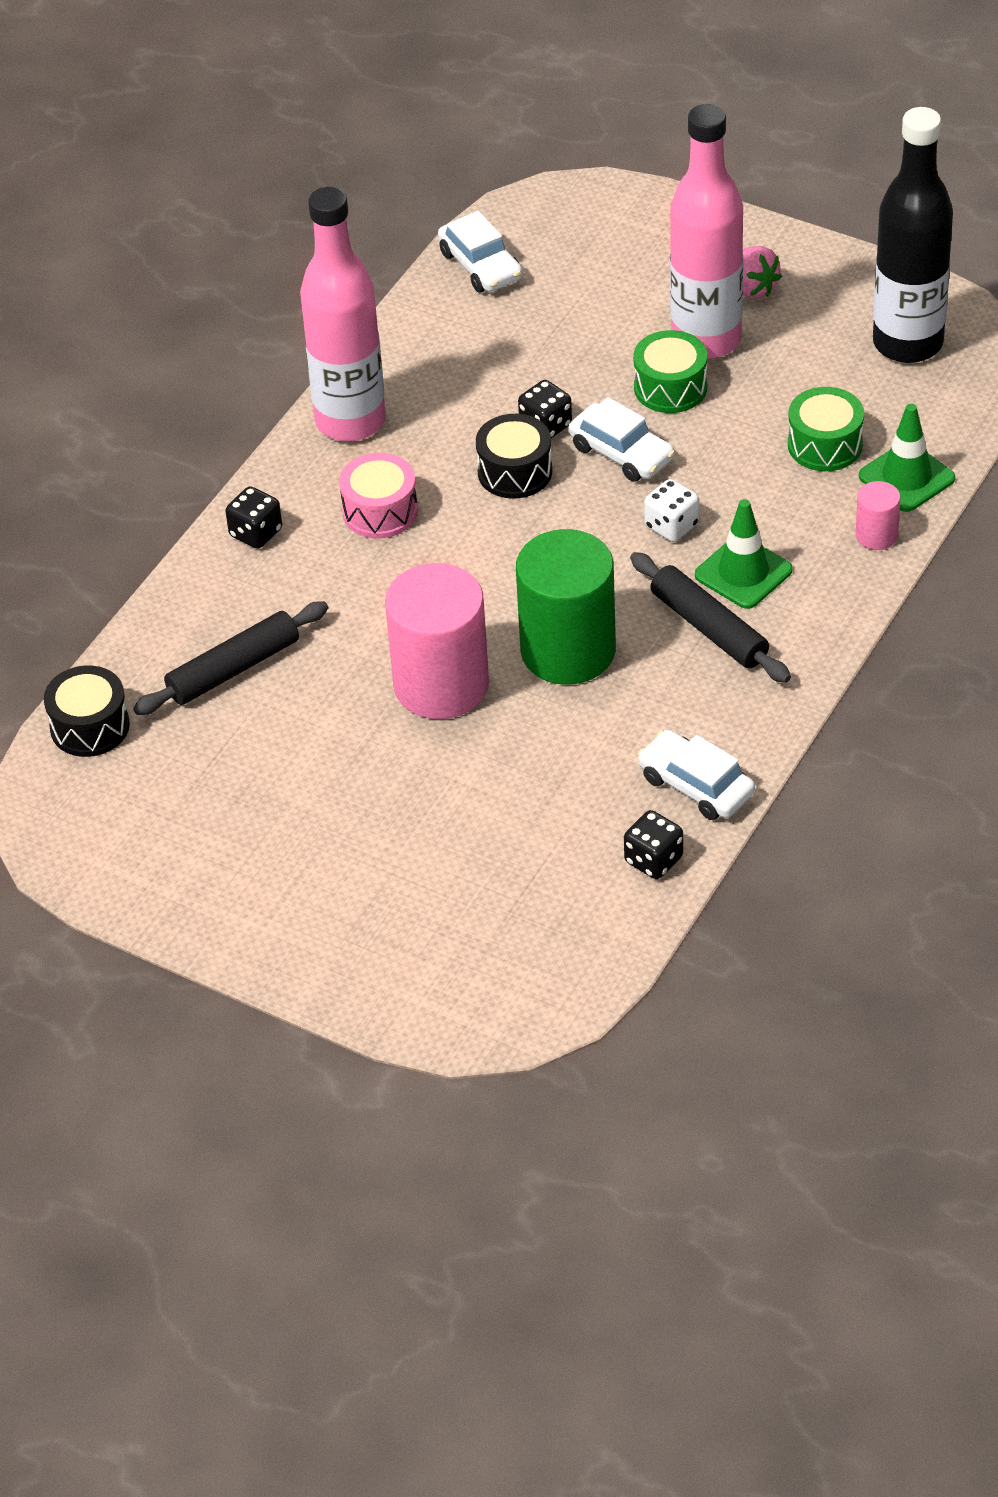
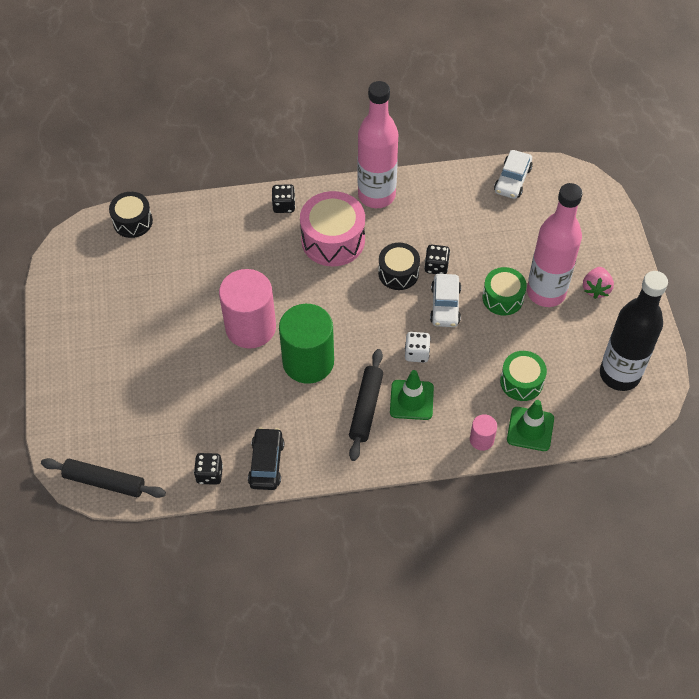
camera: 50 degrees right, 10 degrees up
black rolling pin [133,601,328,715] -> black rolling pin moved to [41,458,166,498]
pink drum [339,453,418,539] -> pink drum [300,191,365,266], size x1.60
white car [638,730,755,820] -> black car [248,427,284,490]

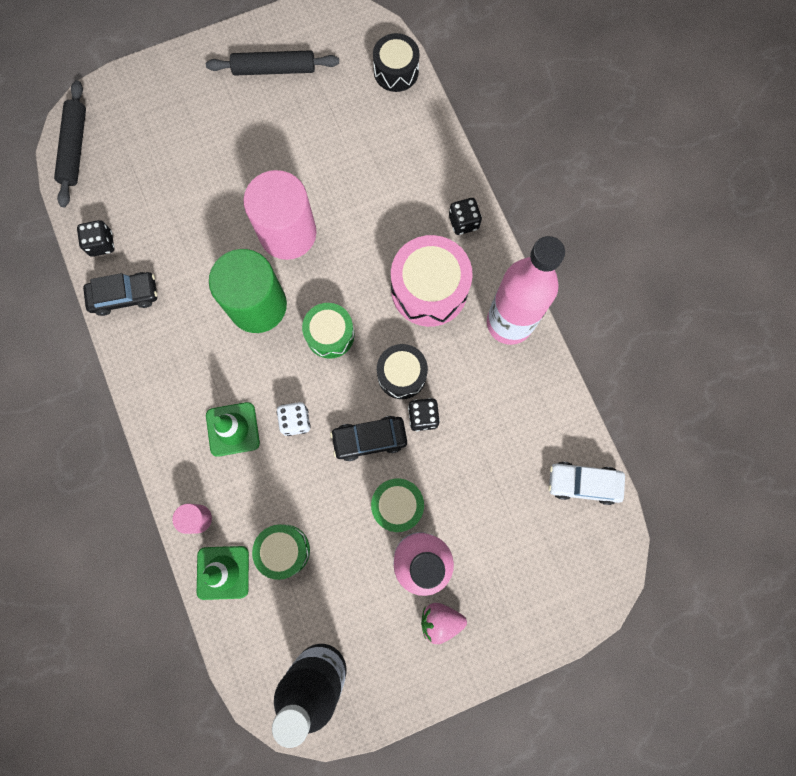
camera: 75 degrees right, 20 degrees up
black rolling pin [349,349,383,461] -> black rolling pin moved to [206,50,339,76]
white car [430,274,461,327] -> black car [330,416,407,461]
none -> green drum [302,303,355,359]

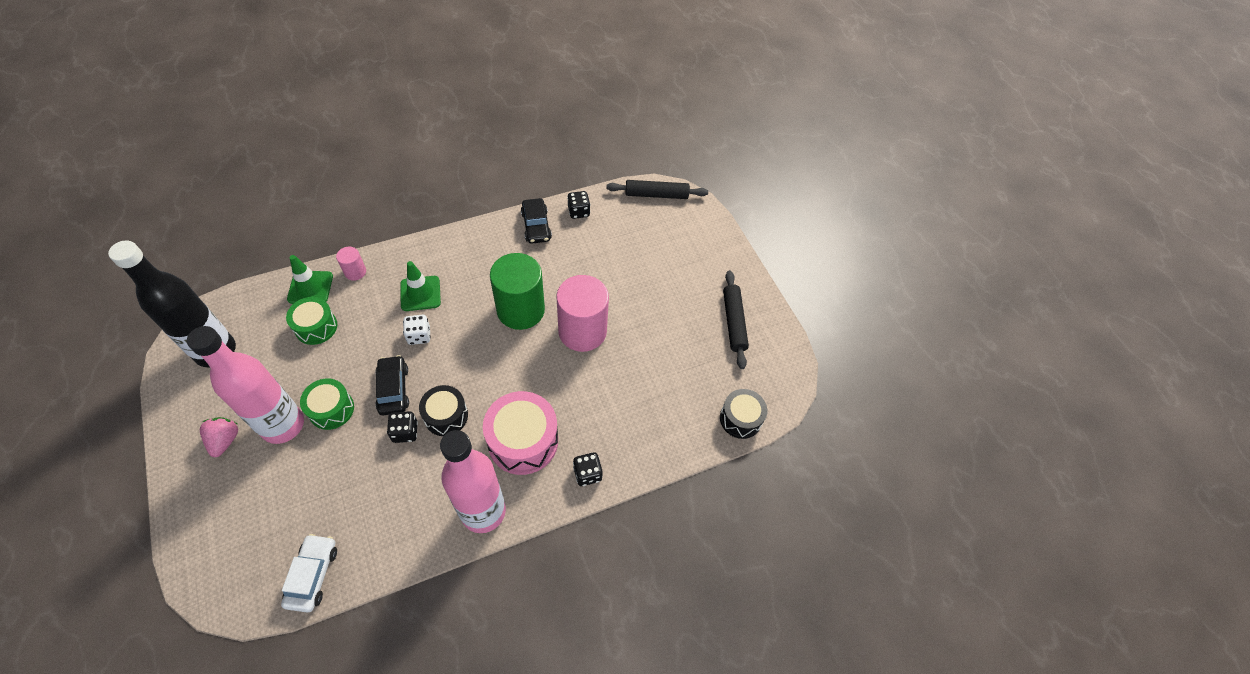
camera: 85 degrees right, 20 degrees down
green drum [302,303,355,359] -> none

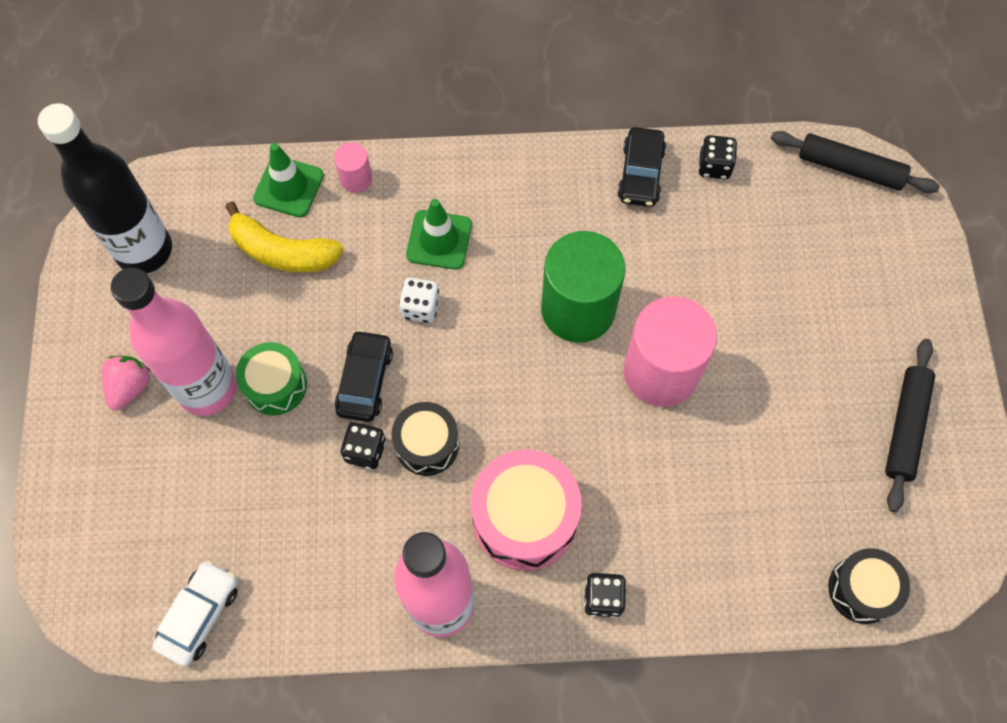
camera: 25 degrees right, 10 degrees up
green drum [286,297,337,345] -> yellow banana [225,201,344,272]

